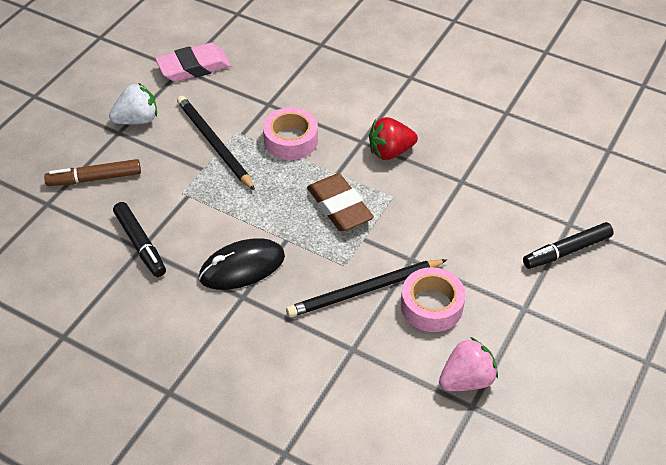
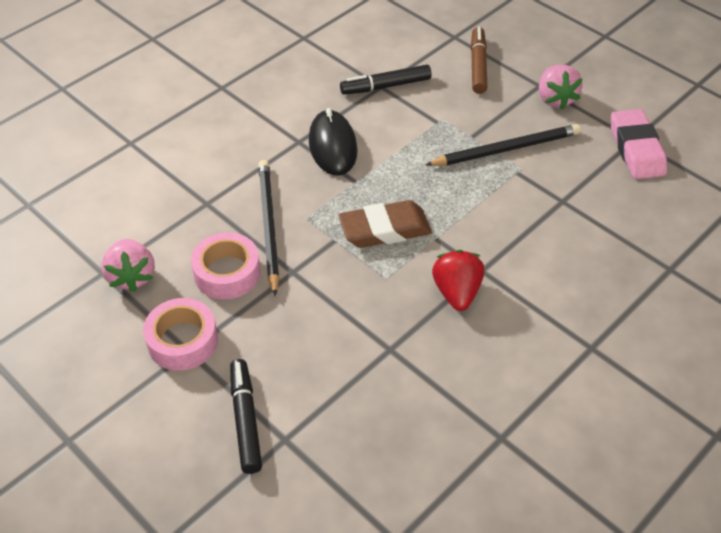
camera: 105 degrees right, 0 degrees up
white strawberry [109,83,157,125] -> pink strawberry [539,65,583,110]
pink tape [263,107,318,160] -> pink tape moved to [143,298,218,371]

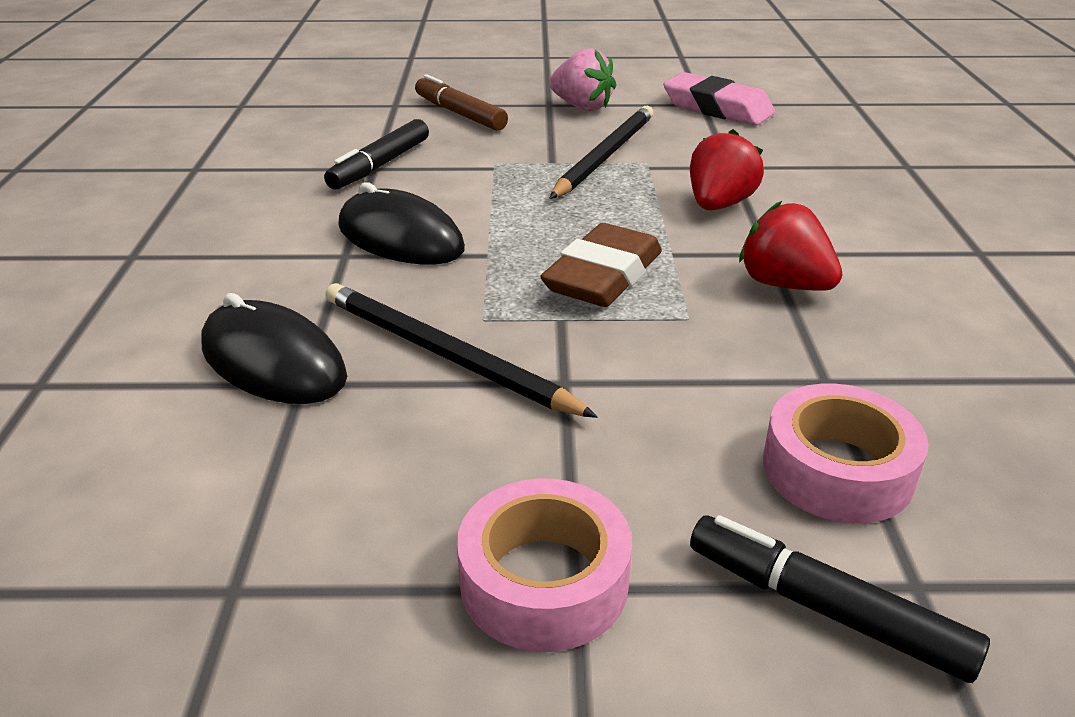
camera: 45 degrees left, 15 degrees down
pink strawberry [101,239,155,292] -> none
pink tape [191,233,261,299] -> pink tape moved to [763,384,928,523]
none -> black mouse [201,293,347,404]
none -> red strawberry [690,129,764,210]

